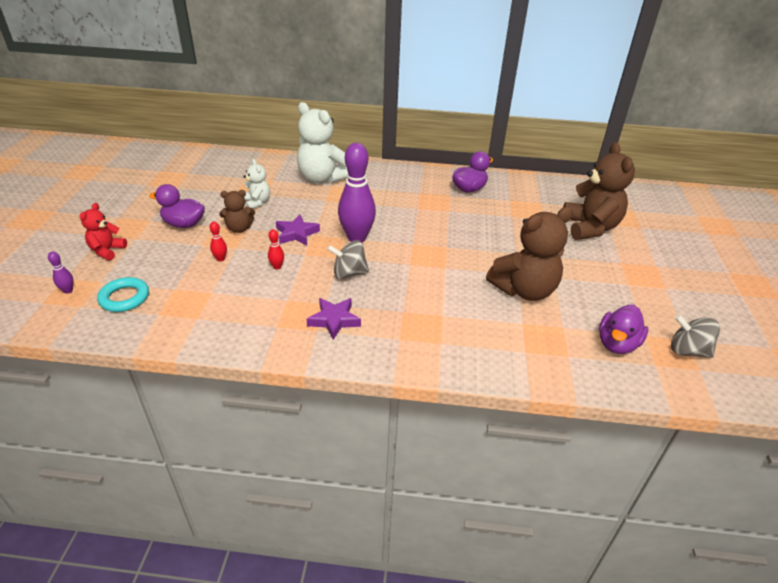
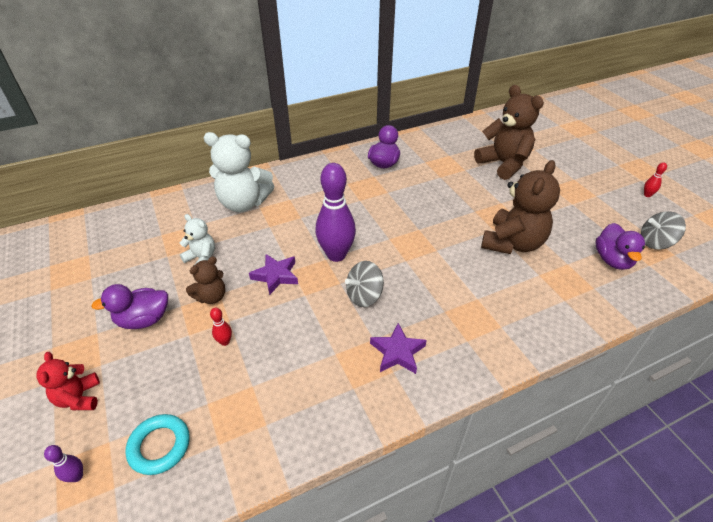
camera: 30 degrees left, 5 degrees up
red bowling pin [268,229,284,270] -> red bowling pin moved to [644,162,667,197]

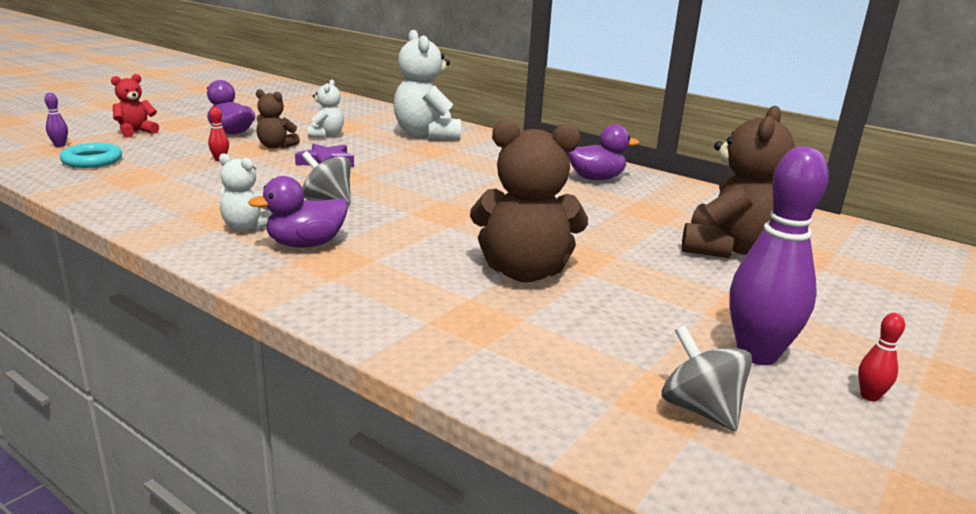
camera: 60 degrees right, 20 degrees down
purple bowling pin [316,163,356,262] -> purple bowling pin moved to [729,146,829,365]
purple star [370,323,427,374] -> white teddy bear [219,153,272,231]
purple duck [595,223,645,270] -> purple duck moved to [248,176,348,248]

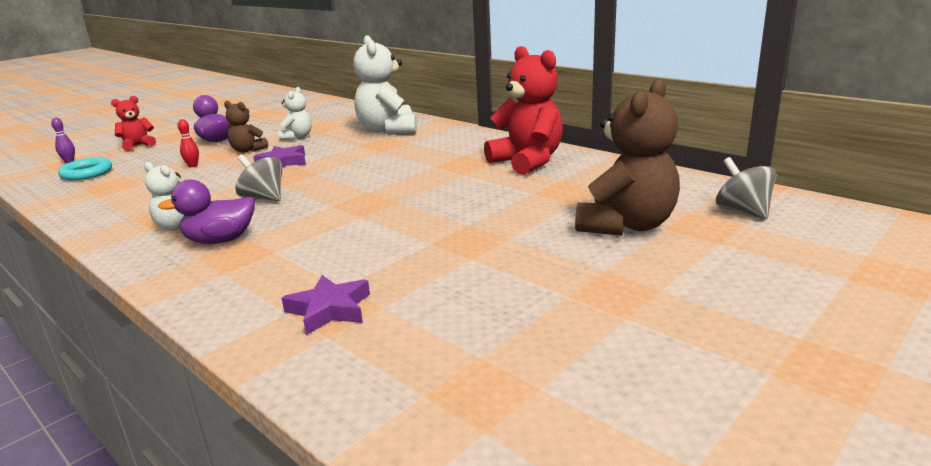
camera: 10 degrees right, 0 degrees up
brown teddy bear [470,120,588,282] -> none
purple duck [567,124,639,180] -> red teddy bear [484,46,563,175]
grey spinning top [661,325,752,431] -> grey spinning top moved to [716,157,777,219]
purple bowling pin [729,146,829,365] -> none
red bowling pin [858,313,905,402] -> none
none -> purple star [282,275,370,335]

